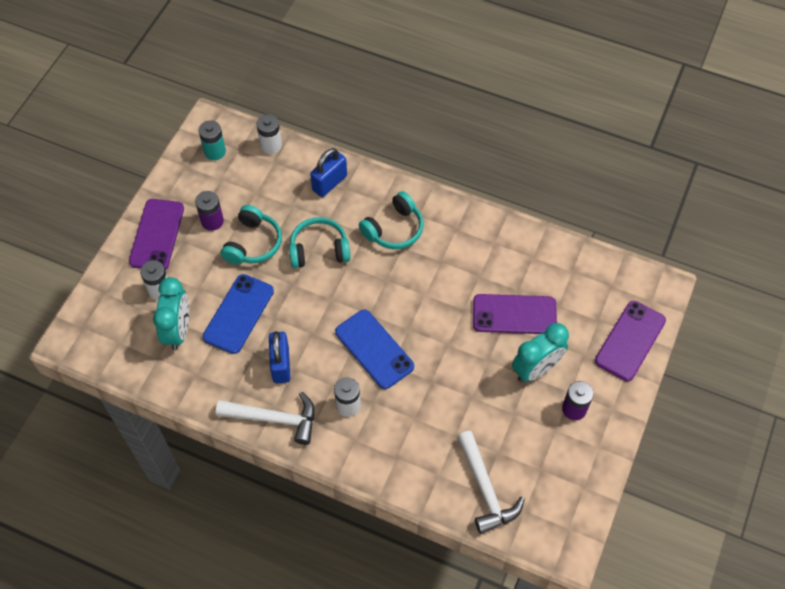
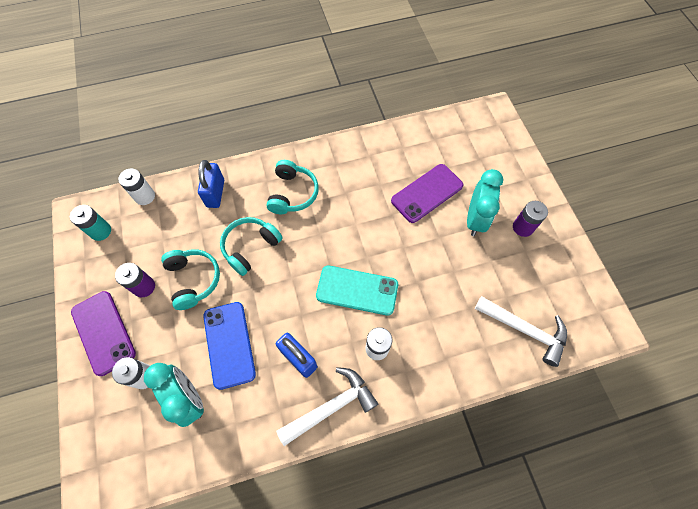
camera: 40 degrees left, 5 degrees up
blue phone [335,310,414,389] -> turquoise phone [316,266,398,316]
purple phone [595,301,666,381] -> none

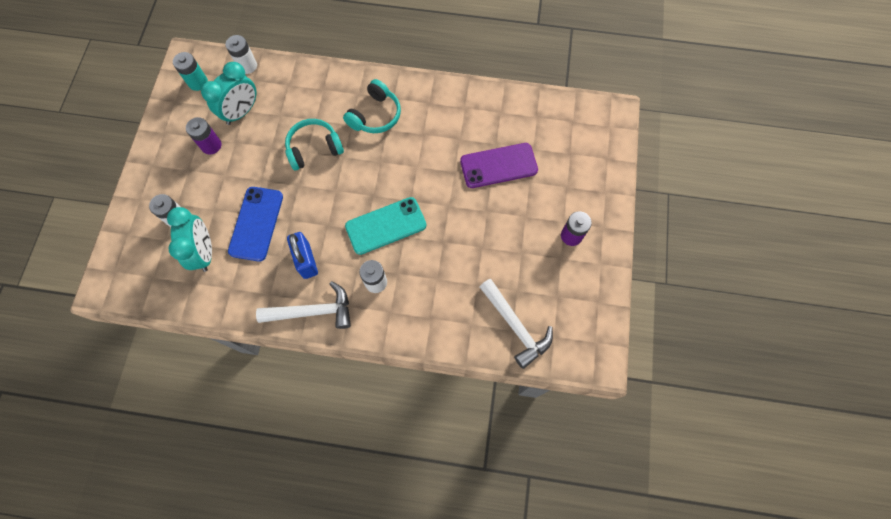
camera: 25 degrees right, 5 degrees up
purple phone [71,291,136,376] -> none
turquoise headphones [161,249,220,310] -> none
blue padlock [198,160,224,208] -> none
turquoise phone [316,266,398,316] -> turquoise phone turned 60 degrees counterclockwise [345,197,426,255]
turquoise clock [467,169,503,236] -> turquoise clock moved to [201,62,257,125]

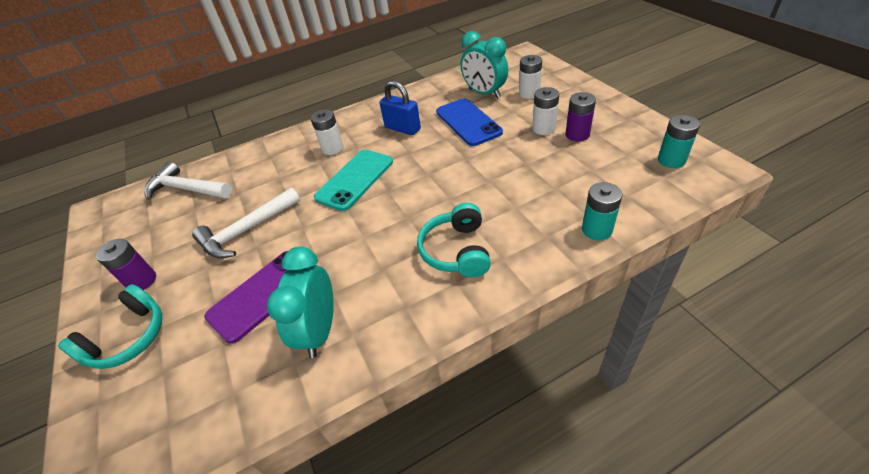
camera: 150 degrees right, 25 degrees down
turquoise clock [201,62,257,125] -> turquoise clock moved to [267,246,334,358]
white battery [226,35,257,74] -> white battery moved to [532,87,559,135]
white hammer [256,281,351,329] -> white hammer moved to [192,187,300,258]
turquoise headphones [285,119,344,171] -> turquoise headphones moved to [58,284,162,369]
none -> turquoise battery [582,182,622,240]

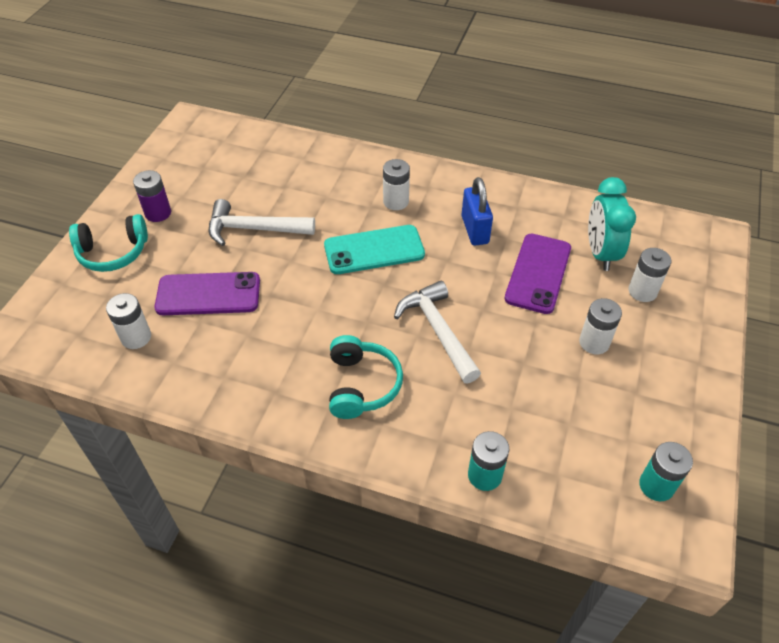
camera: 40 degrees right, 5 degrees up
white hammer [144,162,232,200] -> white hammer moved to [394,281,481,383]
turquoise clock [267,246,334,358] -> none
turquoise headphones [417,203,491,277] -> turquoise headphones turned 135 degrees clockwise [329,335,403,419]
blue phone [436,98,503,146] -> purple phone [505,234,571,314]
purple battery [565,92,596,141] -> none
none -> white battery [106,293,151,349]

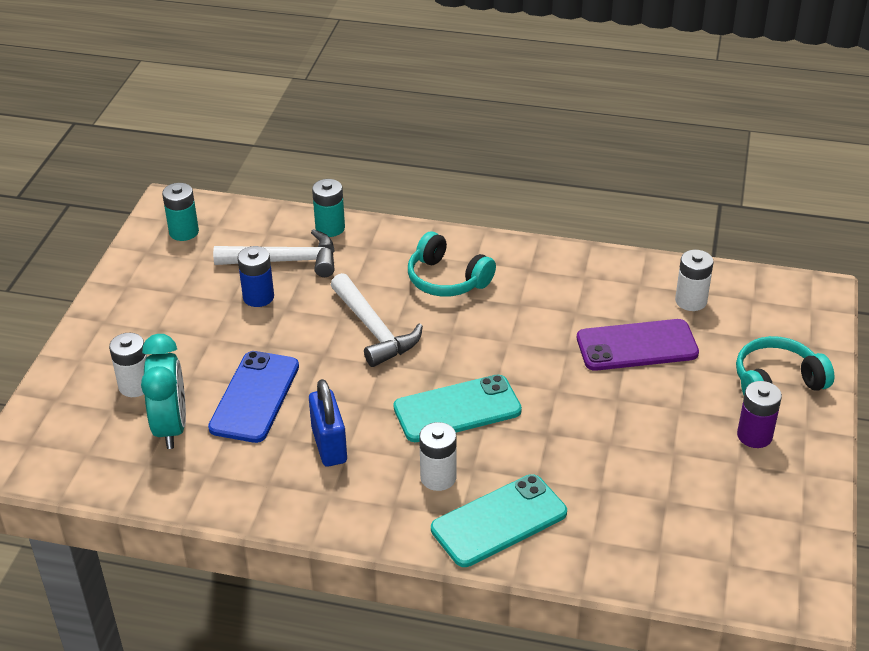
camera: 175 degrees right, 10 degrees down
white hammer [209,199,315,246] -> white hammer moved to [213,229,335,277]
turquoise headphones [329,335,403,419] -> turquoise headphones turned 45 degrees counterclockwise [408,232,496,296]
purple phone [505,234,571,314] -> blue phone [208,351,299,443]
white battery [579,298,622,354] -> none
none -> blue battery [237,246,274,307]
none -> turquoise phone [431,474,567,567]

